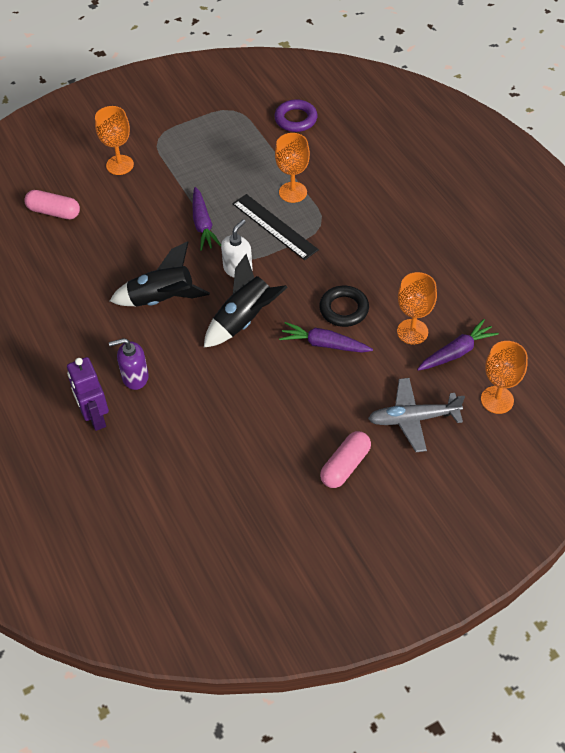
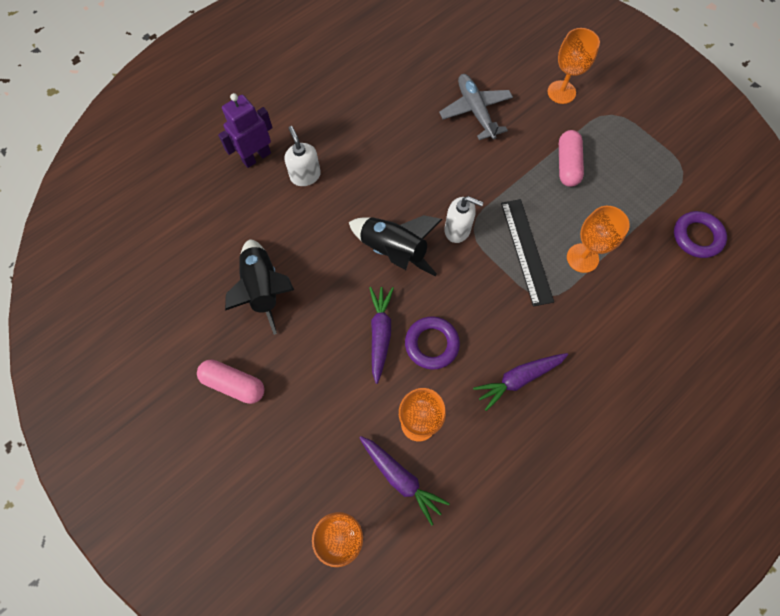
camera: 75 degrees right, 15 degrees up
pink capsule [24,190,80,219] -> pink capsule moved to [559,130,584,187]
purple soap dispenser [109,338,149,390] -> white soap dispenser [285,126,321,186]
black rocket [110,241,210,306] -> black rocket moved to [225,239,294,335]
purple carrot [193,187,221,251] -> purple carrot moved to [473,353,568,411]
black ruler [232,194,319,260] -> black ruler turned 45 degrees counterclockwise [501,199,554,307]
black ring [319,286,369,327] -> purple ring [405,317,460,369]
grey plane [368,378,465,452] -> grey plane moved to [439,74,513,140]

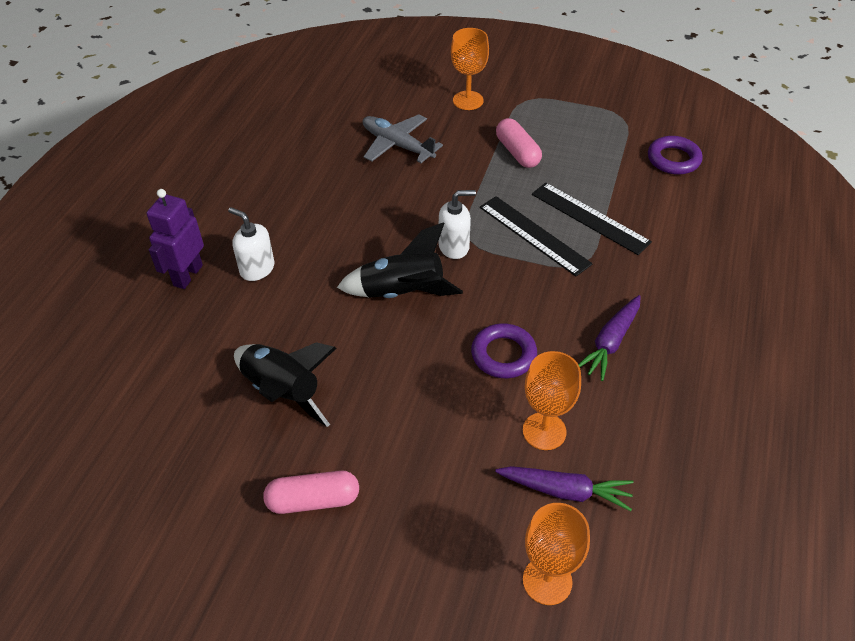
camera: 30 degrees left, 20 degrees down
purple carrot [369,287,394,384] -> none
orange goblet [567,206,630,273] -> black ruler [532,183,652,255]

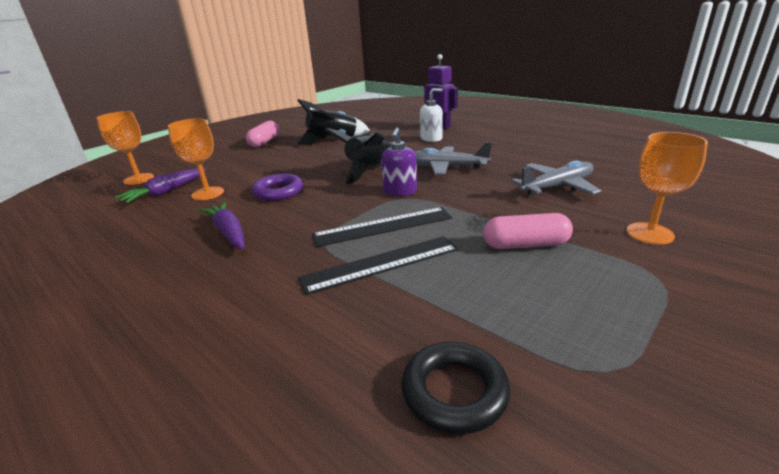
camera: 115 degrees right, 20 degrees down
white soap dispenser [439,190,476,259] -> purple soap dispenser [381,127,417,196]
purple ring [648,136,703,175] -> black ring [401,342,510,435]
none -> grey plane [414,142,492,175]

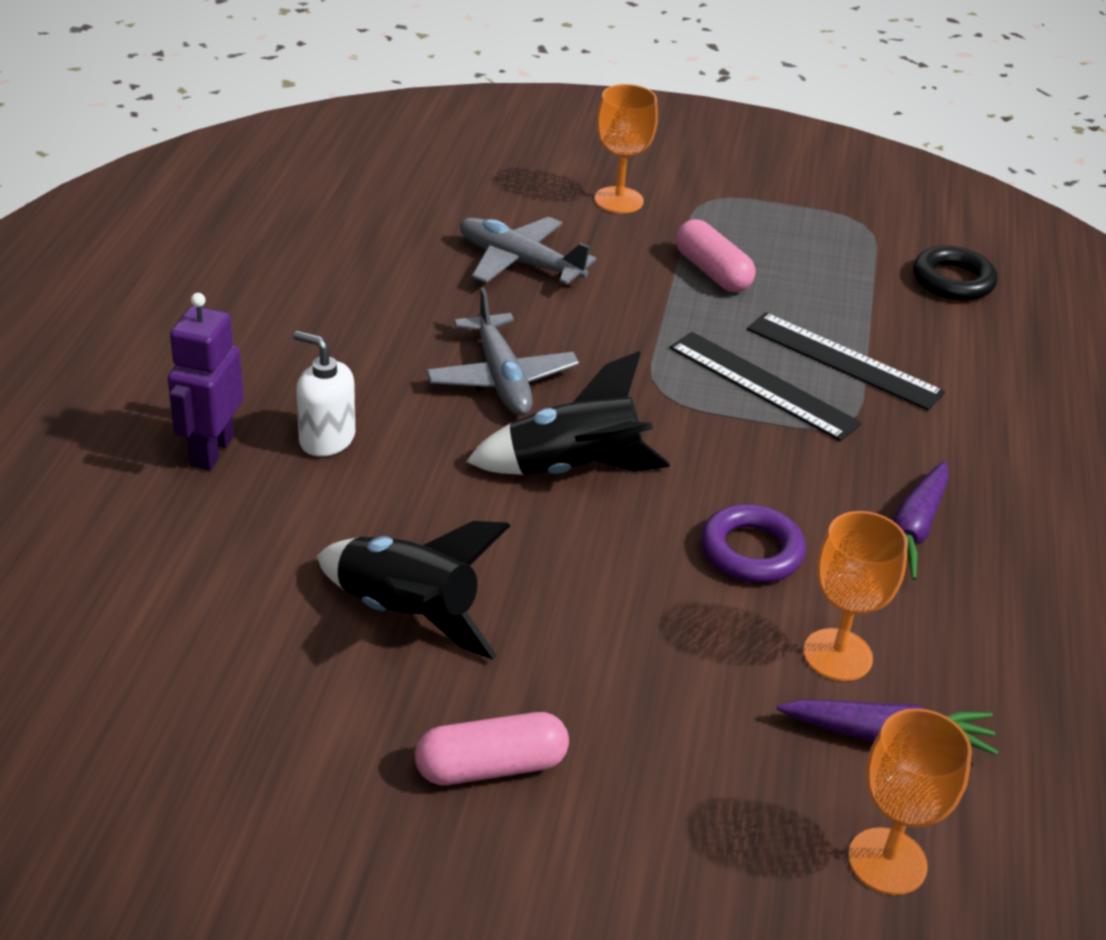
camera: 125 degrees left, 10 degrees up
purple soap dispenser [381,127,417,196] -> none

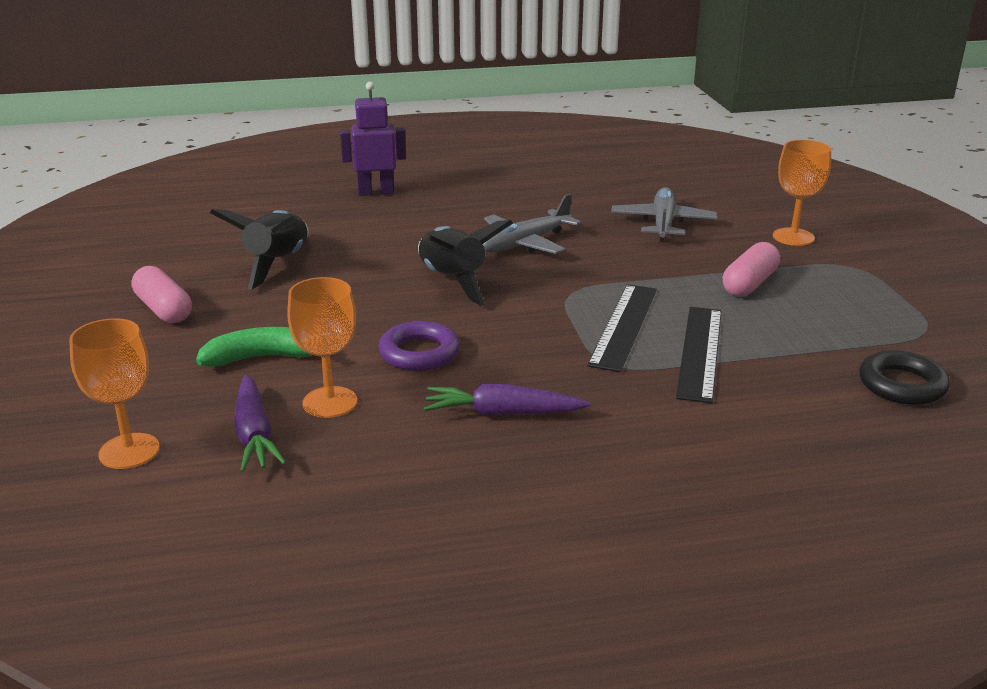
camera: 70 degrees right, 10 degrees down
white soap dispenser [293,331,355,457] -> none
none -> green banana [196,327,333,367]

